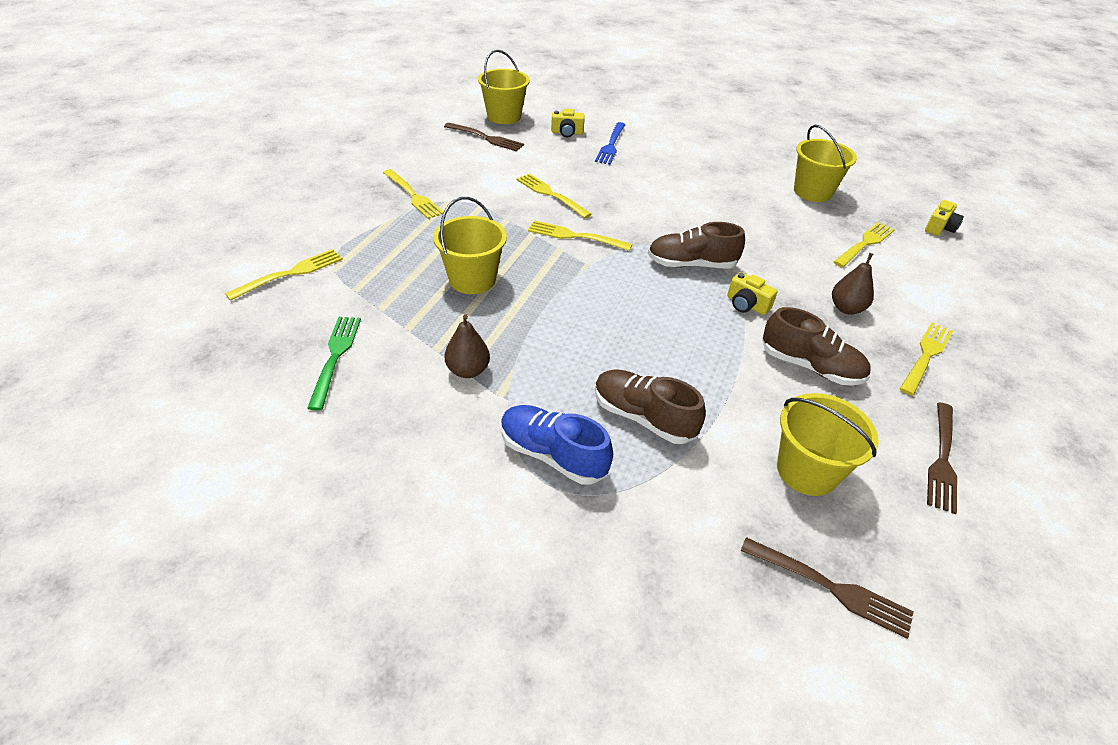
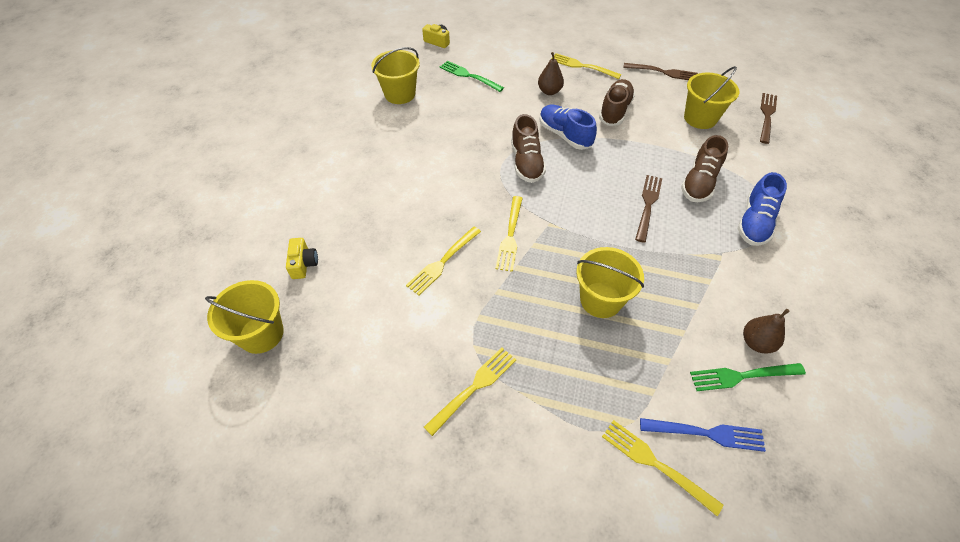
camera: 95 degrees left, 10 degrees up
brown fork [444,123,524,151] -> brown fork moved to [635,175,662,243]
brown pear [444,314,490,378] -> brown pear moved to [743,309,790,354]
blue fork [595,122,626,165] -> blue fork moved to [640,418,766,452]
yellow camera [727,272,778,315] -> blue shoe [540,105,597,150]
yellow fork [834,222,895,268] -> green fork [439,61,504,92]

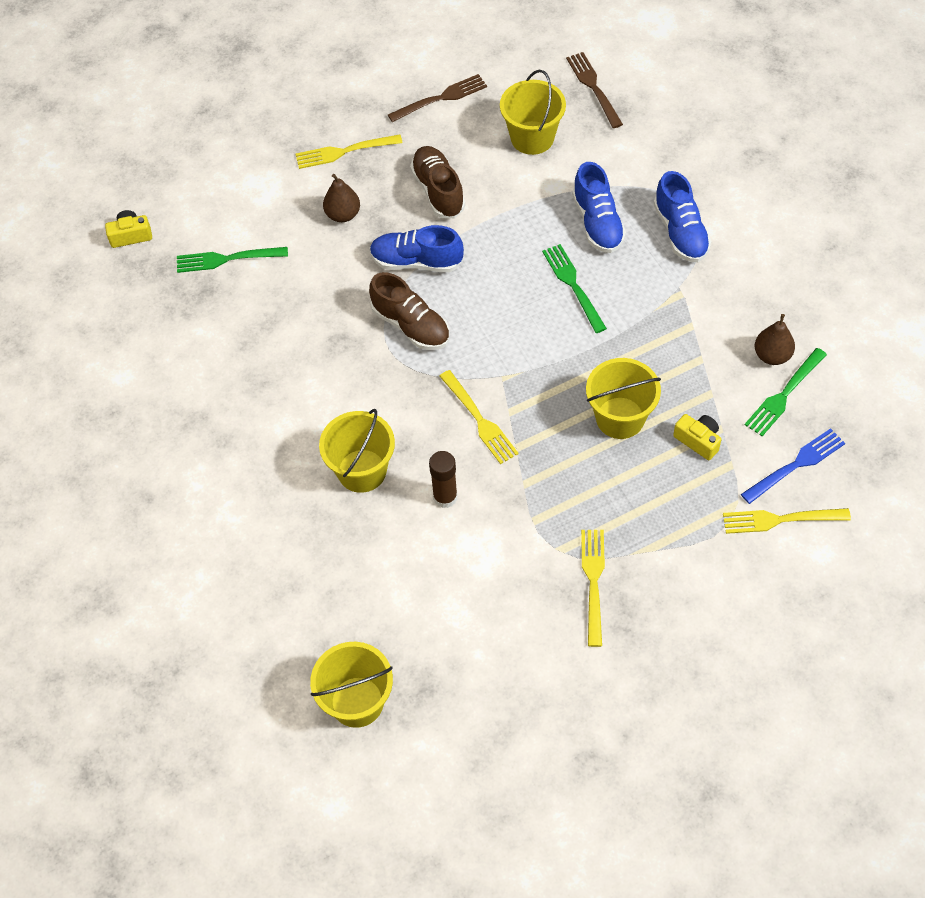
camera: 40 degrees left, 5 degrees up
yellow camera [286,238,318,279] -> yellow camera moved to [673,414,721,460]
yellow bucket [371,47,420,104] -> yellow bucket moved to [319,409,395,493]
yellow fork [406,227,481,295] -> brown glue stick [429,451,457,508]
brown fork [635,175,662,243] -> green fork [542,244,607,333]
brown shoe [681,135,728,202] -> blue shoe [572,162,626,253]

